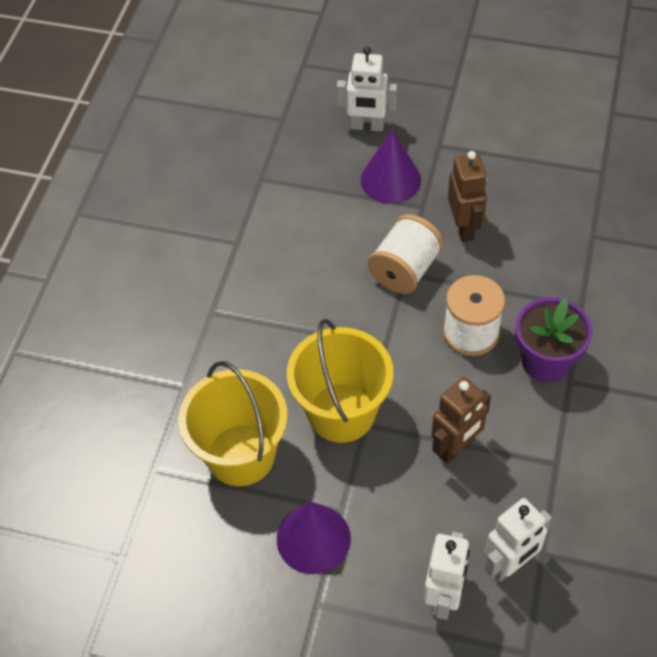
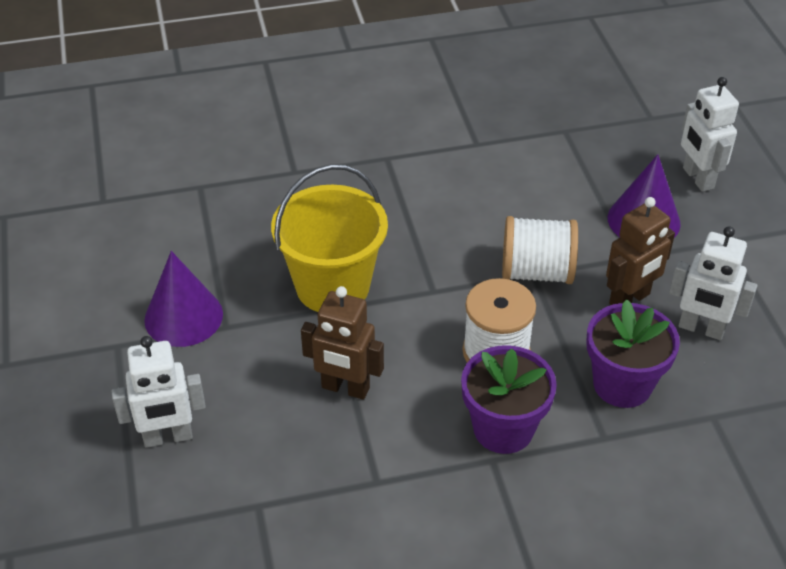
camera: 60 degrees right, 10 degrees down
yellow bucket [178,361,288,486] -> none
white robot [485,498,552,582] -> white robot moved to [669,226,758,340]
none -> purple flower pot [586,299,680,408]

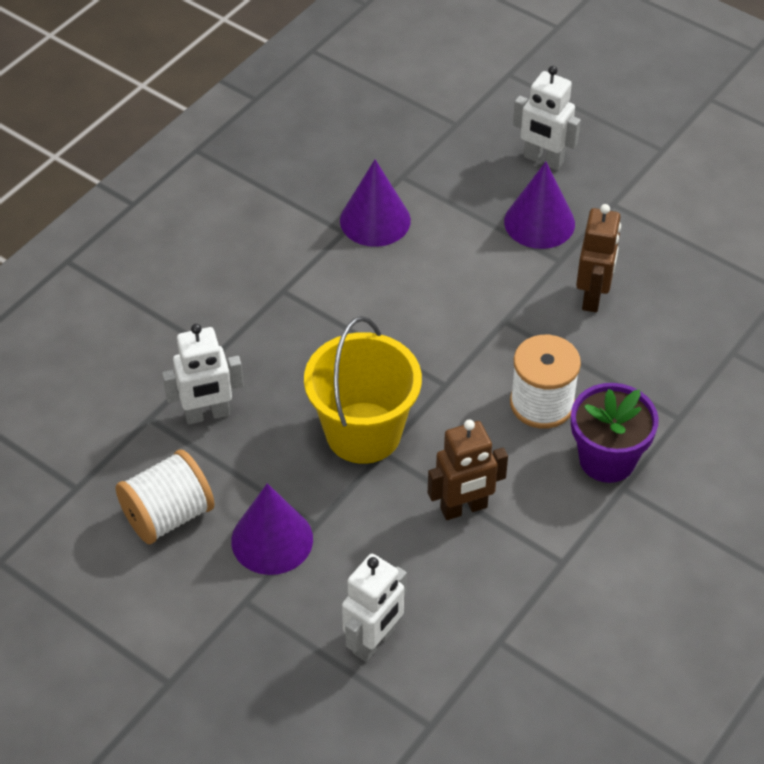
camera: 40 degrees left, 5 degrees up
white spool [502,216,578,284] -> white spool moved to [116,449,215,544]
purple flower pot [586,299,680,408] -> none
white robot [669,226,758,340] -> white robot moved to [162,324,243,424]
none -> purple cone [340,160,411,247]

